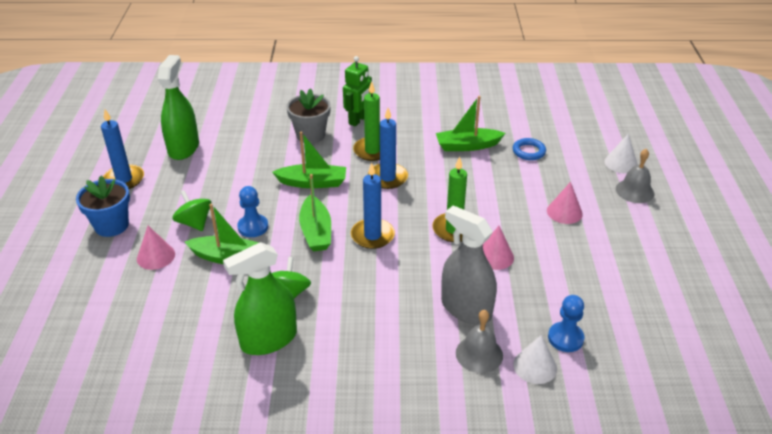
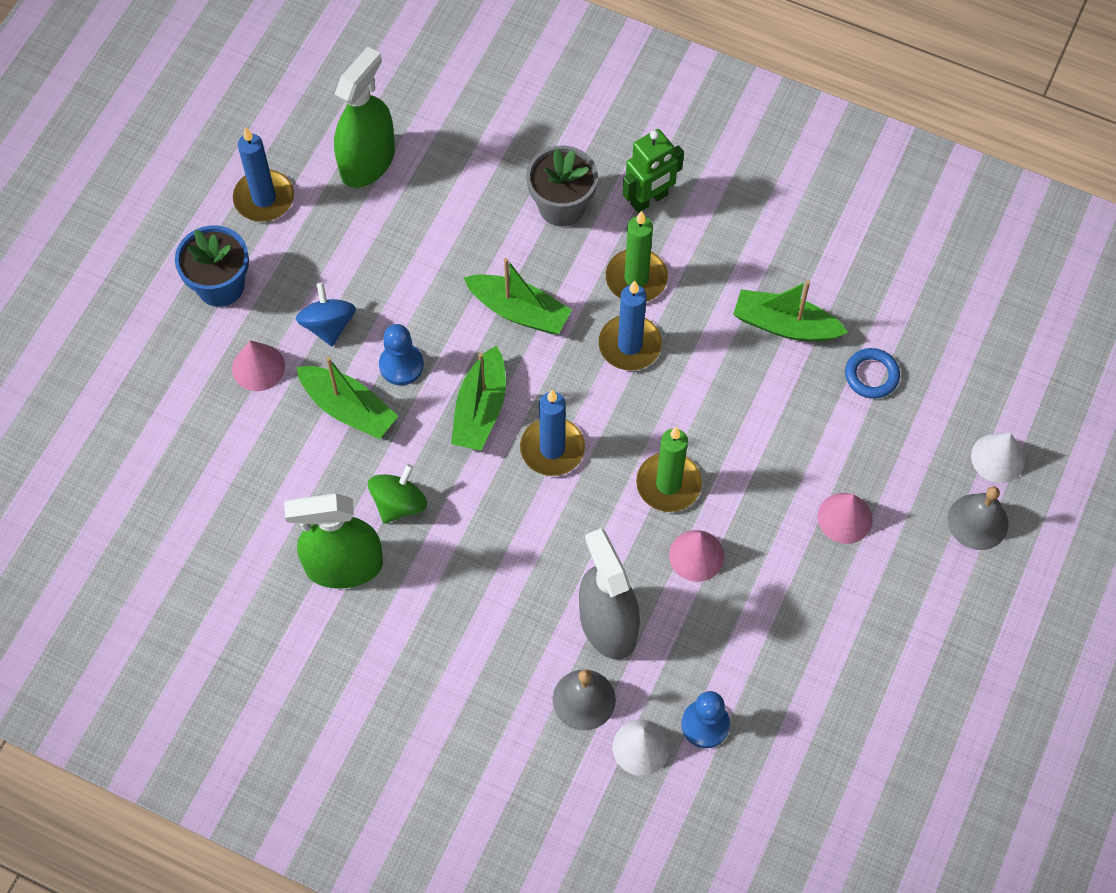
camera: 25 degrees right, 25 degrees up
green spinning top [172,190,212,231] -> blue spinning top [296,282,356,346]

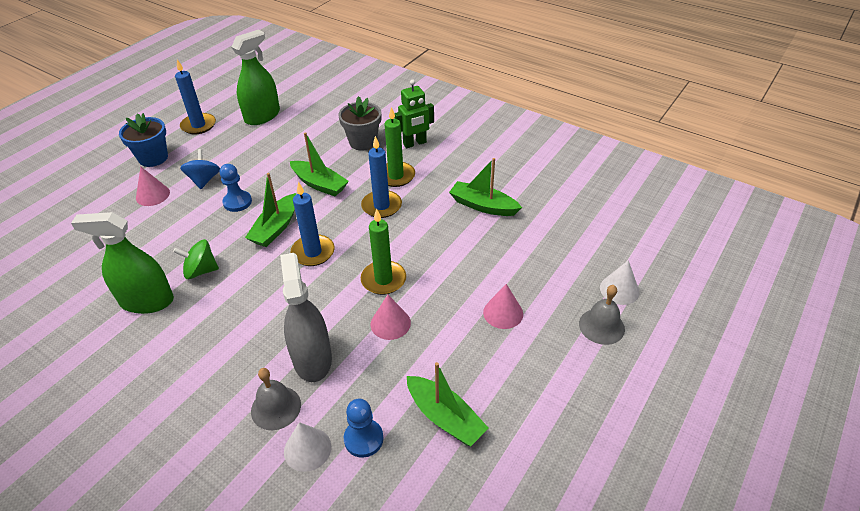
camera: 10 degrees right, 20 degrees down
green boat [296,357,398,439] -> green boat moved to [407,362,489,446]
green spinning top [368,464,427,524] -> green spinning top turned 135 degrees counterclockwise [173,239,219,279]
blue ring [845,348,900,399] -> none

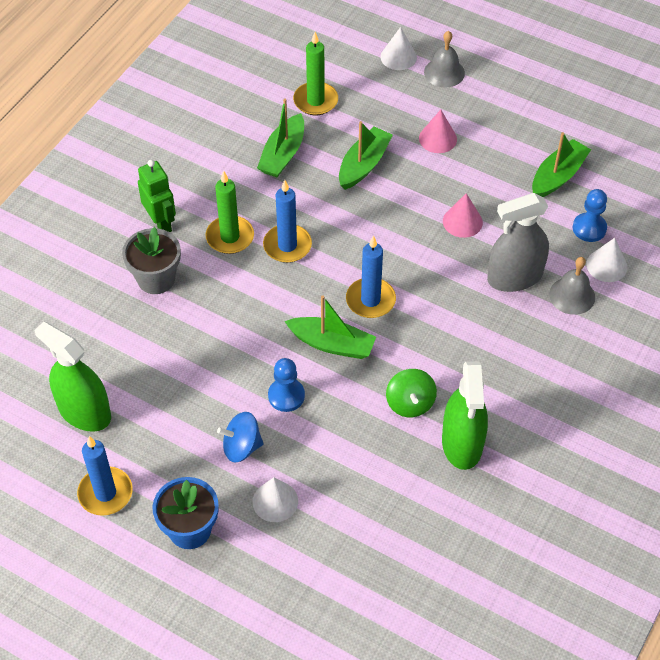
camera: 95 degrees left, 10 degrees up
pink cone [136,166,170,206] -> white cone [252,477,298,522]
green boat [290,132,349,196] -> green boat moved to [339,121,393,190]
green candle [361,209,406,295] -> green candle moved to [293,32,338,115]

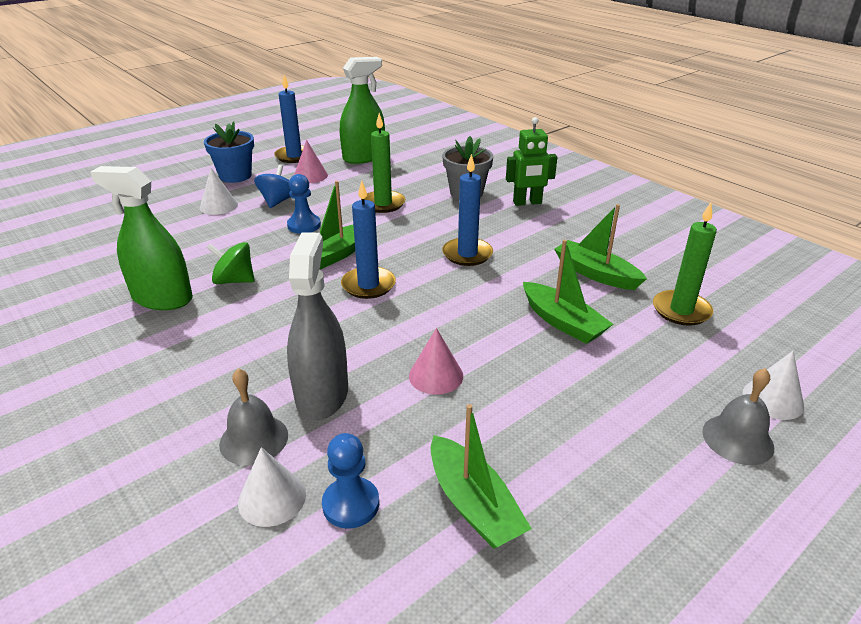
camera: 110 degrees right, 20 degrees down
green candle [205,171,254,254] -> green candle moved to [361,113,405,213]
pink cone [419,110,457,153] -> pink cone moved to [294,140,328,183]

